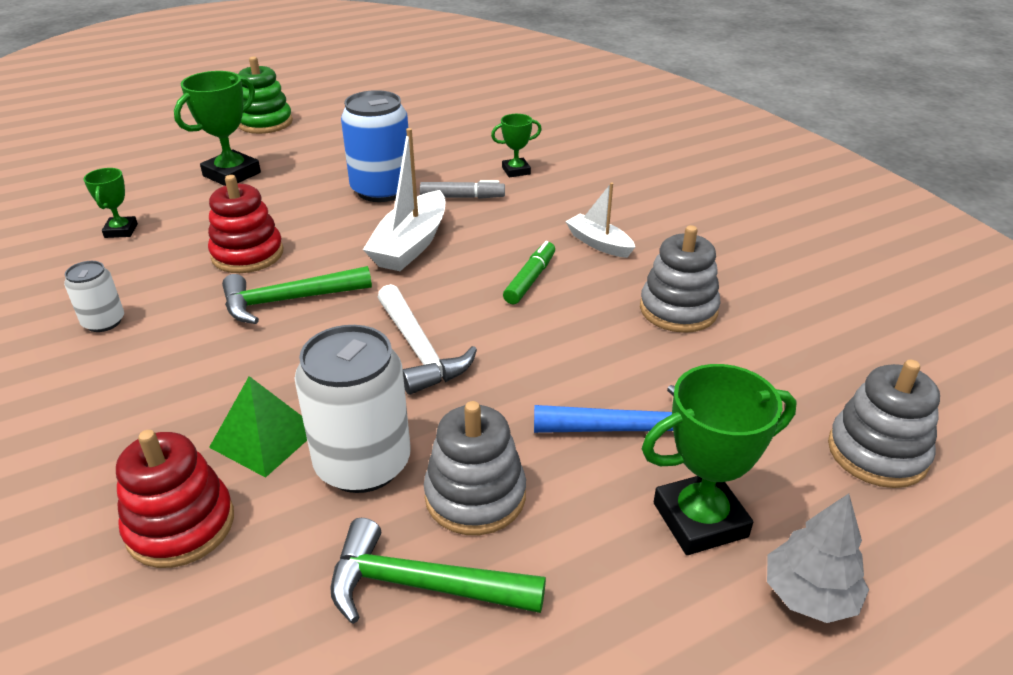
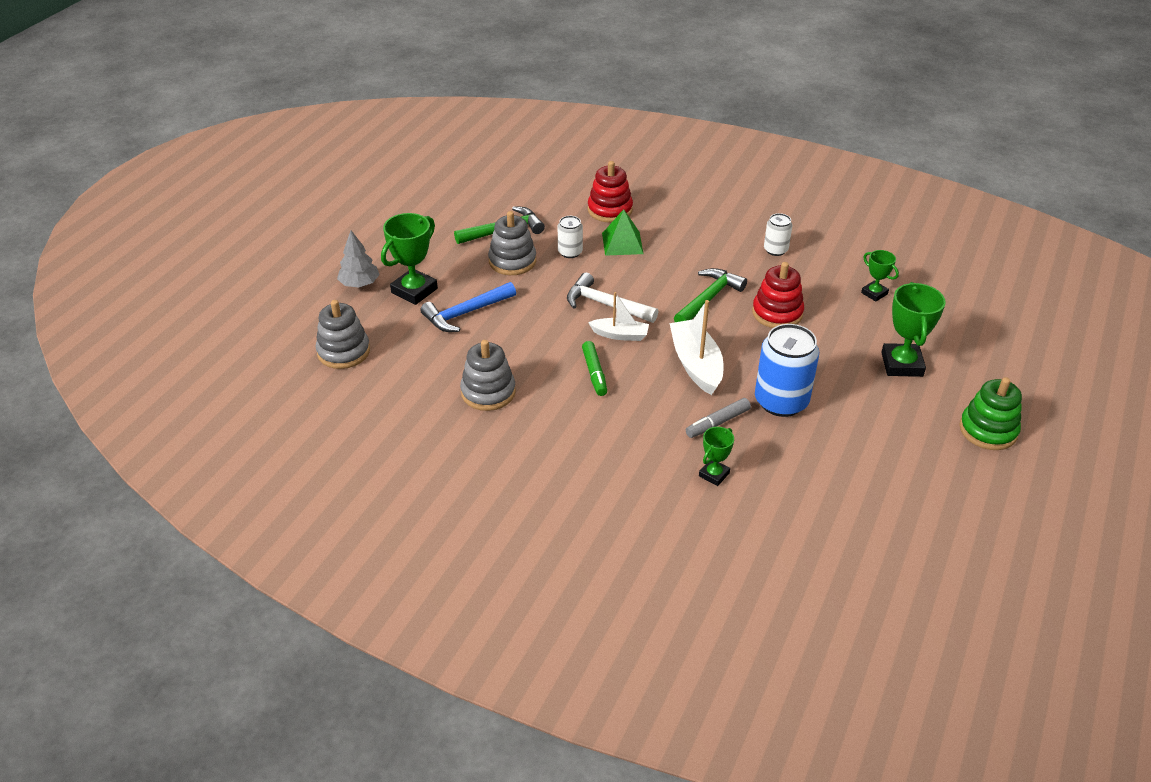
camera: 145 degrees right, 5 degrees up
white can [295,325,411,493] -> white can [558,216,583,258], size x0.53
white boat [565,182,635,258] -> white boat moved to [588,292,649,341]

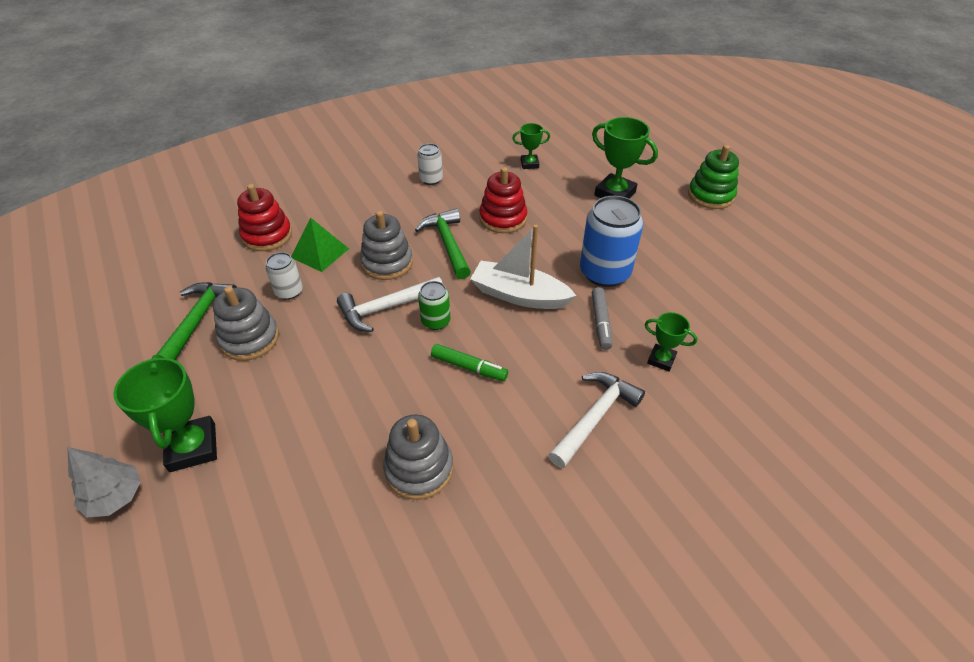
camera: 55 degrees left, 5 degrees up
grey stacking toy [316,300,370,369] -> grey stacking toy moved to [360,211,413,280]
blue hammer [420,282,516,332] -> none
white boat [588,292,649,341] -> green can [418,281,450,330]
green trophy [699,427,734,486] -> green trophy turned 45 degrees counterclockwise [645,312,697,372]
none -> white hammer [549,372,645,468]

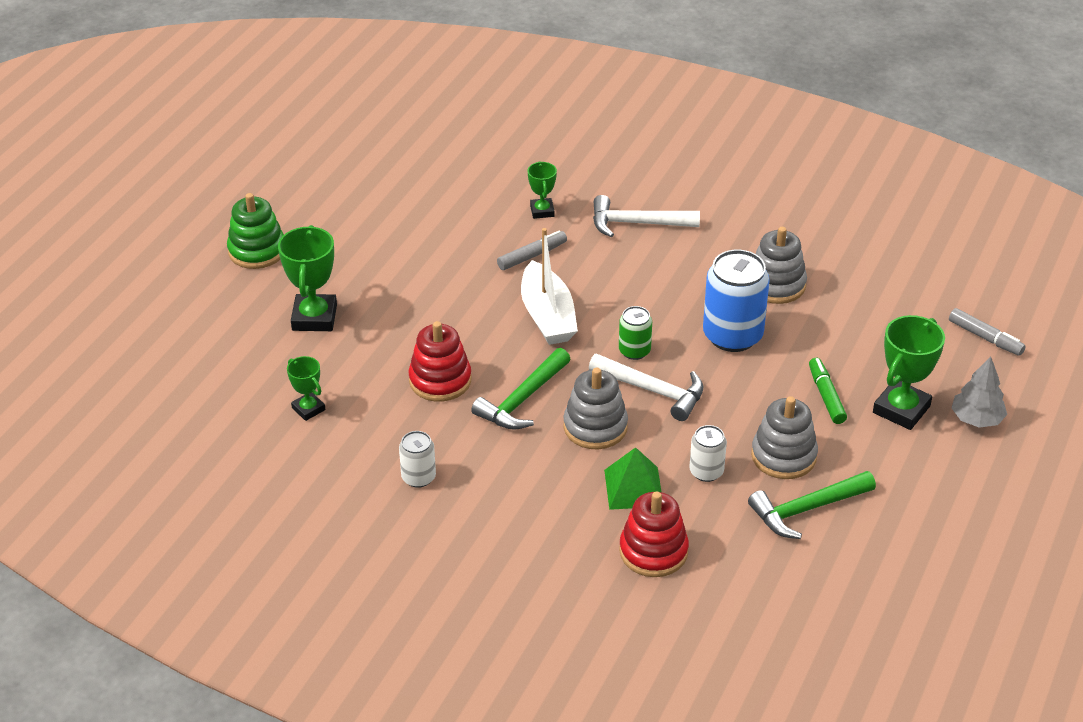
camera: 125 degrees left, 5 degrees down
green marker [431,344,508,381] -> green marker moved to [809,358,847,424]
blue can [580,196,643,287] -> blue can moved to [703,250,770,352]
none -> grey marker [949,308,1026,356]

